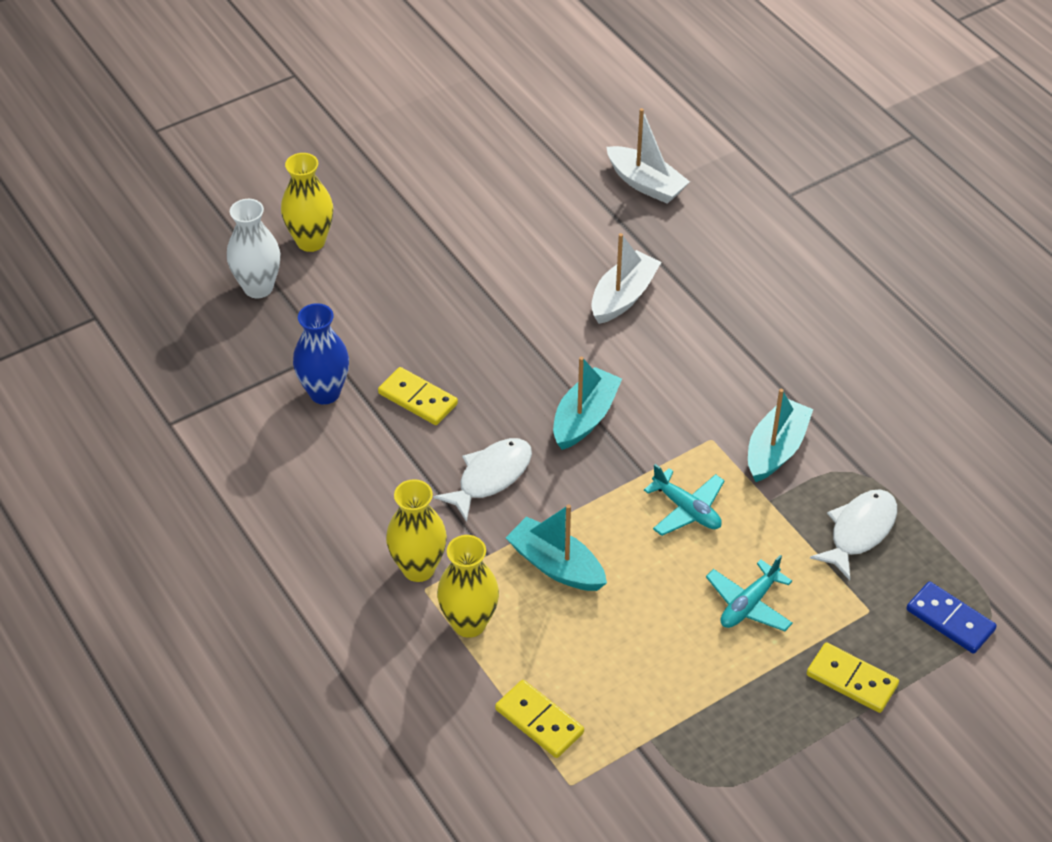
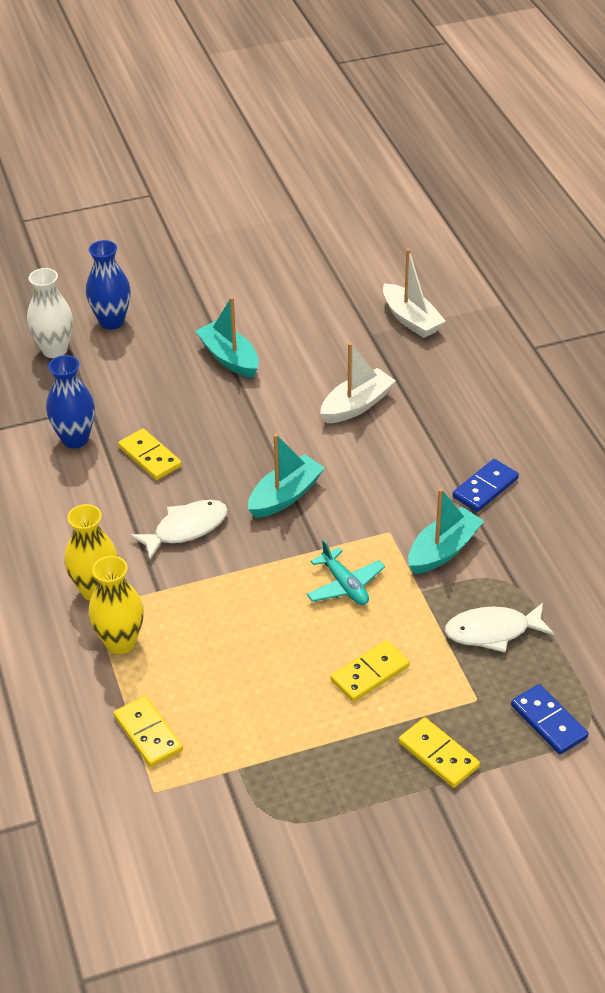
camera: 15 degrees right, 5 degrees down
yellow vase [281,153,333,252] -> blue vase [86,240,131,330]
turquoise boat [506,504,607,591] -> turquoise boat moved to [196,297,259,378]
turquoise plane [706,555,793,631] -> yellow domino [331,640,410,702]
white fish [810,489,897,580] -> white fish turned 150 degrees counterclockwise [445,603,554,652]
none -> blue domino [452,459,519,512]

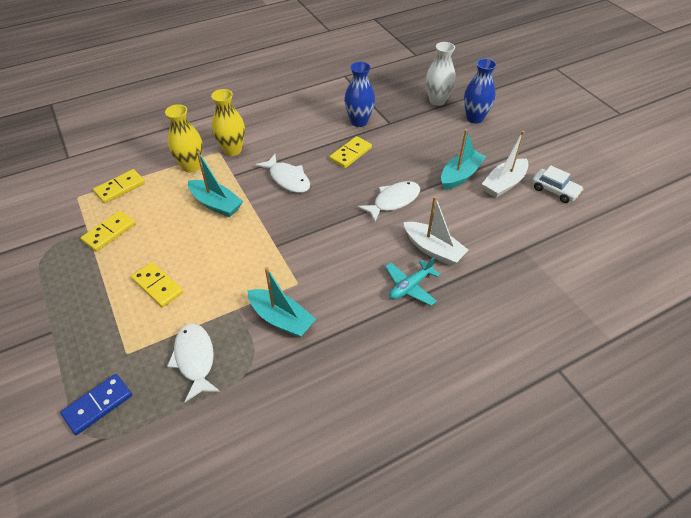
camera: 80 degrees right, 5 degrees up
turquoise boat [248,434,325,518] -> turquoise boat moved to [188,151,243,217]
turquoise plane [307,539,385,605] -> turquoise plane moved to [385,257,440,306]
white boat [383,248,446,338] -> white boat moved to [482,131,529,198]
yellow domino [399,717,480,788] -> yellow domino moved to [81,211,136,252]
blue domino [452,459,519,512] -> none
none -> white fish [358,181,420,222]
none -> white car [532,165,583,203]

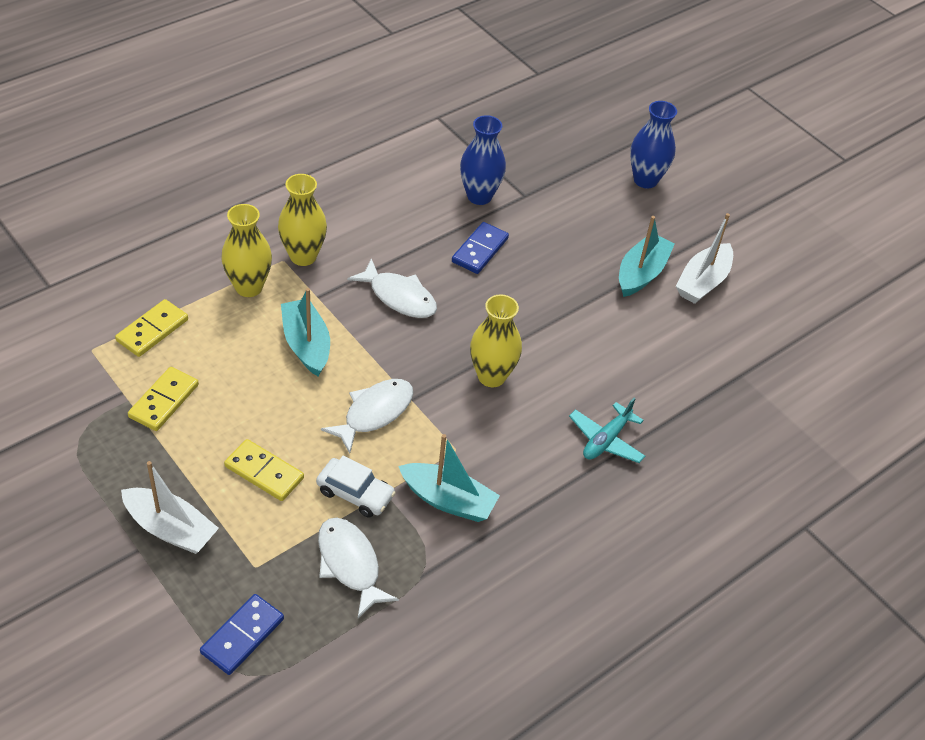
camera: 15 degrees left, 0 degrees up
turquoise boat [188,151,243,217] -> turquoise boat turned 135 degrees counterclockwise [281,288,330,376]
yellow domino [329,136,372,168] -> blue domino [452,222,509,274]
white fish [358,181,420,222] -> white fish moved to [321,379,413,453]
white boat [404,196,468,266] -> white boat moved to [121,461,219,554]
white vase [426,42,456,106] -> none
white car [532,165,583,203] -> white car moved to [316,455,396,518]
none -> yellow vase [470,294,522,387]

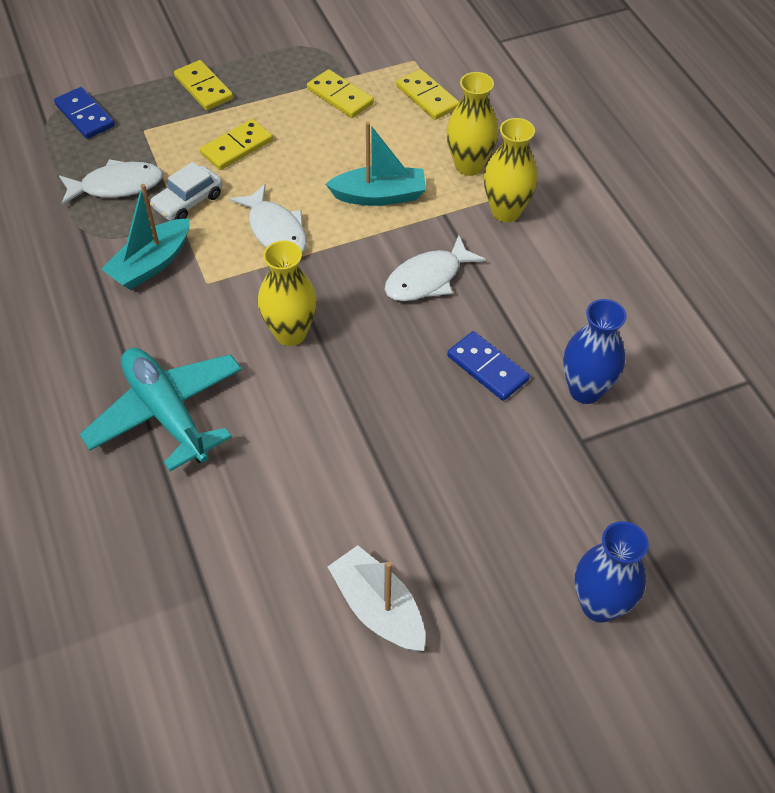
camera: 110 degrees right, 5 degrees up
white boat [121,461,219,554] -> yellow domino [174,60,233,110]
turquoise plane [569,398,645,463] -> turquoise plane [80,348,242,471], size x1.71
turquoise boat [619,216,675,297] -> none

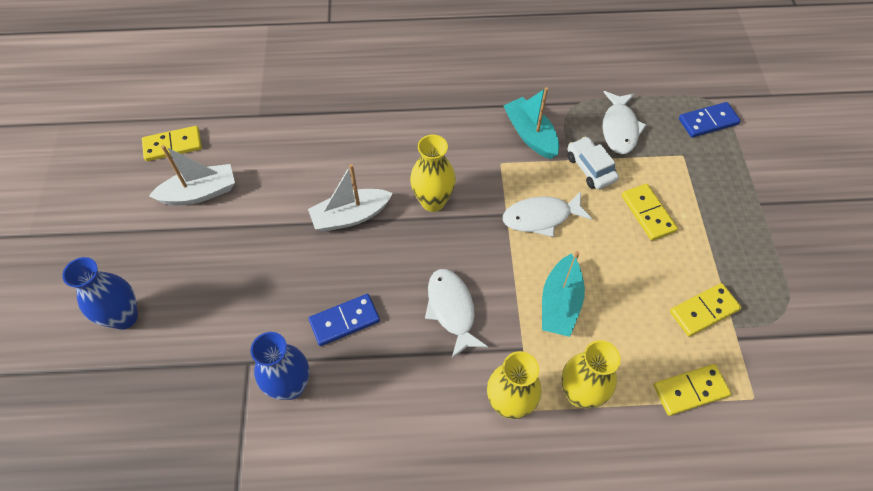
camera: 110 degrees right, 5 degrees up
turquoise plane [80,348,242,471] -> none
yellow domino [174,60,233,110] -> yellow domino moved to [142,126,202,161]
none -> white boat [308,164,393,232]

